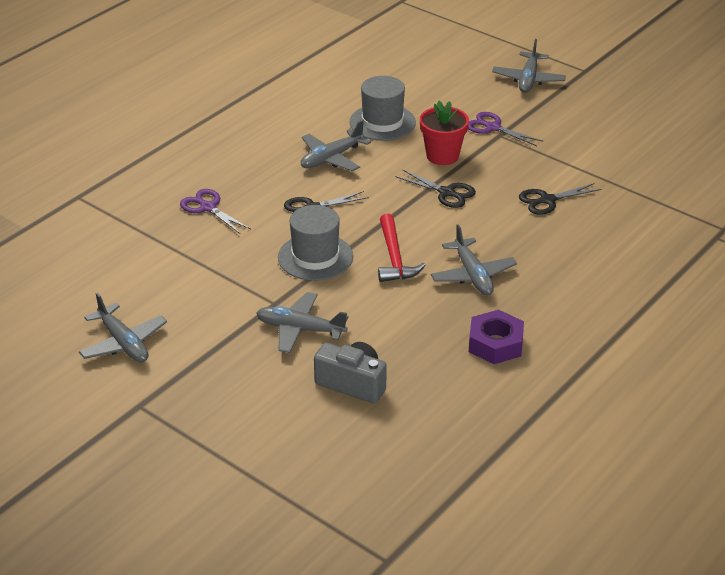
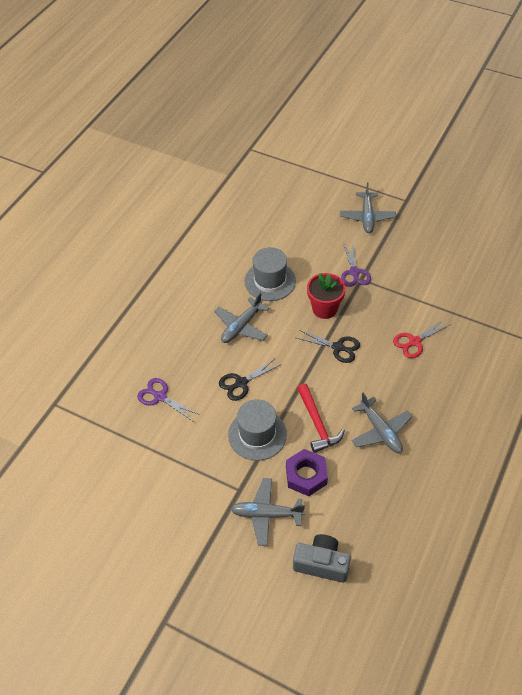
camera: 10 degrees left, 15 degrees up
grey plane [79,293,167,362] -> none
purple scissors [468,112,543,146] -> purple scissors turned 120 degrees counterclockwise [341,242,371,287]
purple nut [469,310,524,364] -> purple nut moved to [286,449,328,496]
black scissors [519,183,602,215] -> red scissors [393,318,451,358]

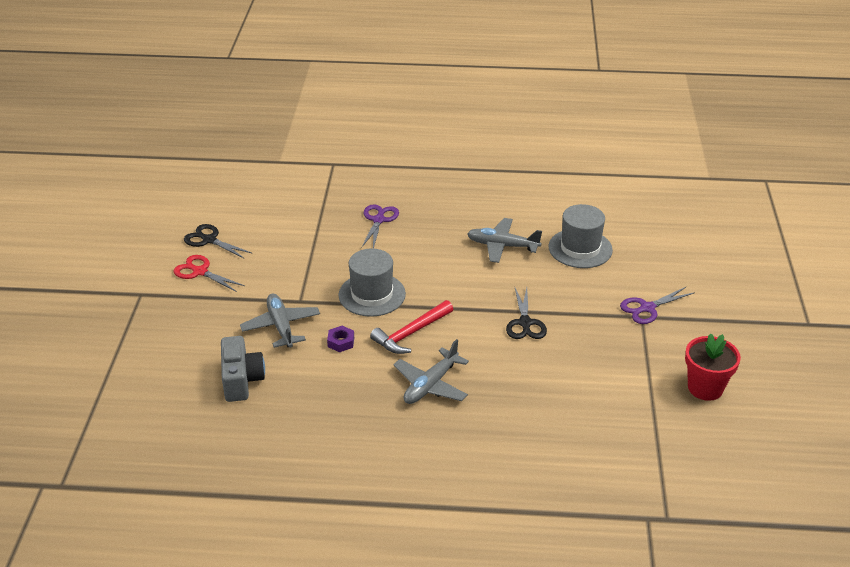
camera: 65 degrees right, 15 degrees down
black scissors [219,358,282,401] -> black scissors moved to [184,224,253,259]
purple nut [286,449,328,496] -> purple nut [327,326,354,352], size x0.56
red flower pot [307,273,346,319] -> red flower pot moved to [685,333,741,401]
grey plane [340,182,396,233] -> none
red scissors [393,318,451,358] -> red scissors moved to [173,255,245,292]

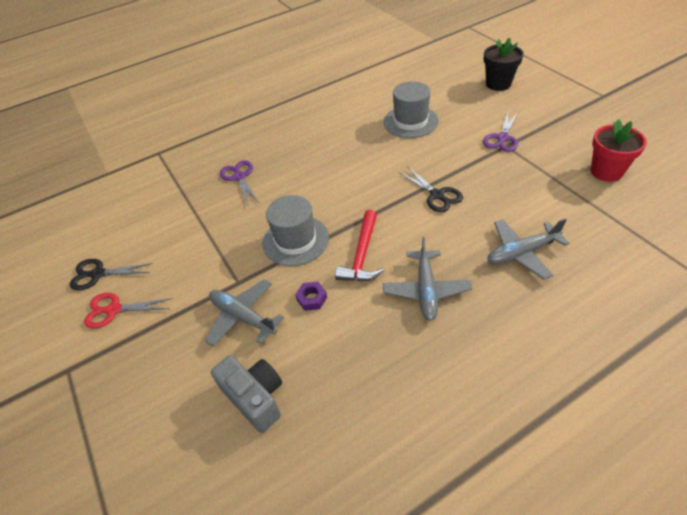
camera: 30 degrees left, 10 degrees up
grey plane [467,218,542,263] -> grey plane moved to [487,218,570,280]
none -> black flower pot [484,38,524,91]

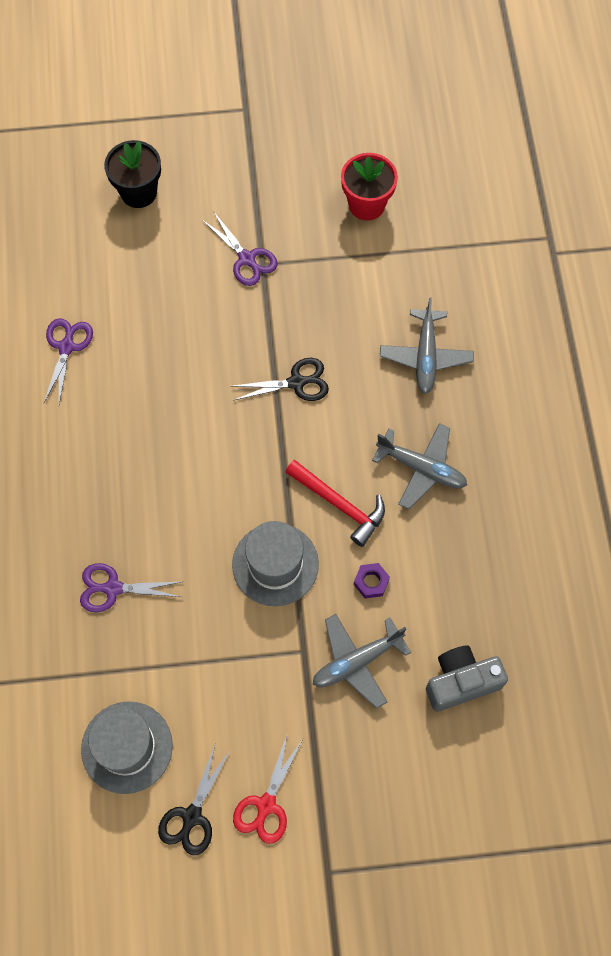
camera: 70 degrees left, 20 degrees up
grey hat [384,81,439,138] -> grey hat moved to [81,701,173,794]
none -> purple scissors [44,318,93,404]

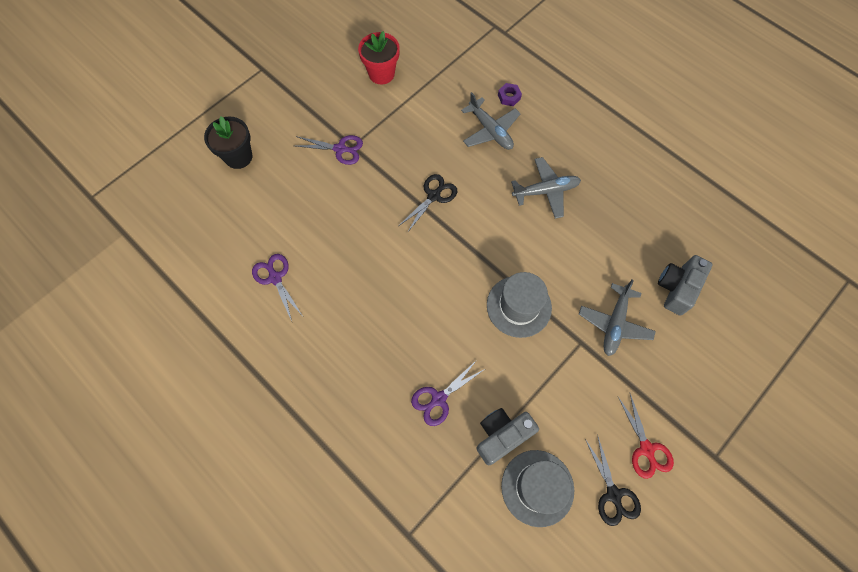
camera: 40 degrees left, 0 degrees up
red hammer [285,460,385,547] -> none
purple nut [354,563,390,598] -> purple nut moved to [498,83,522,106]
none -> grey camera [476,408,539,465]

